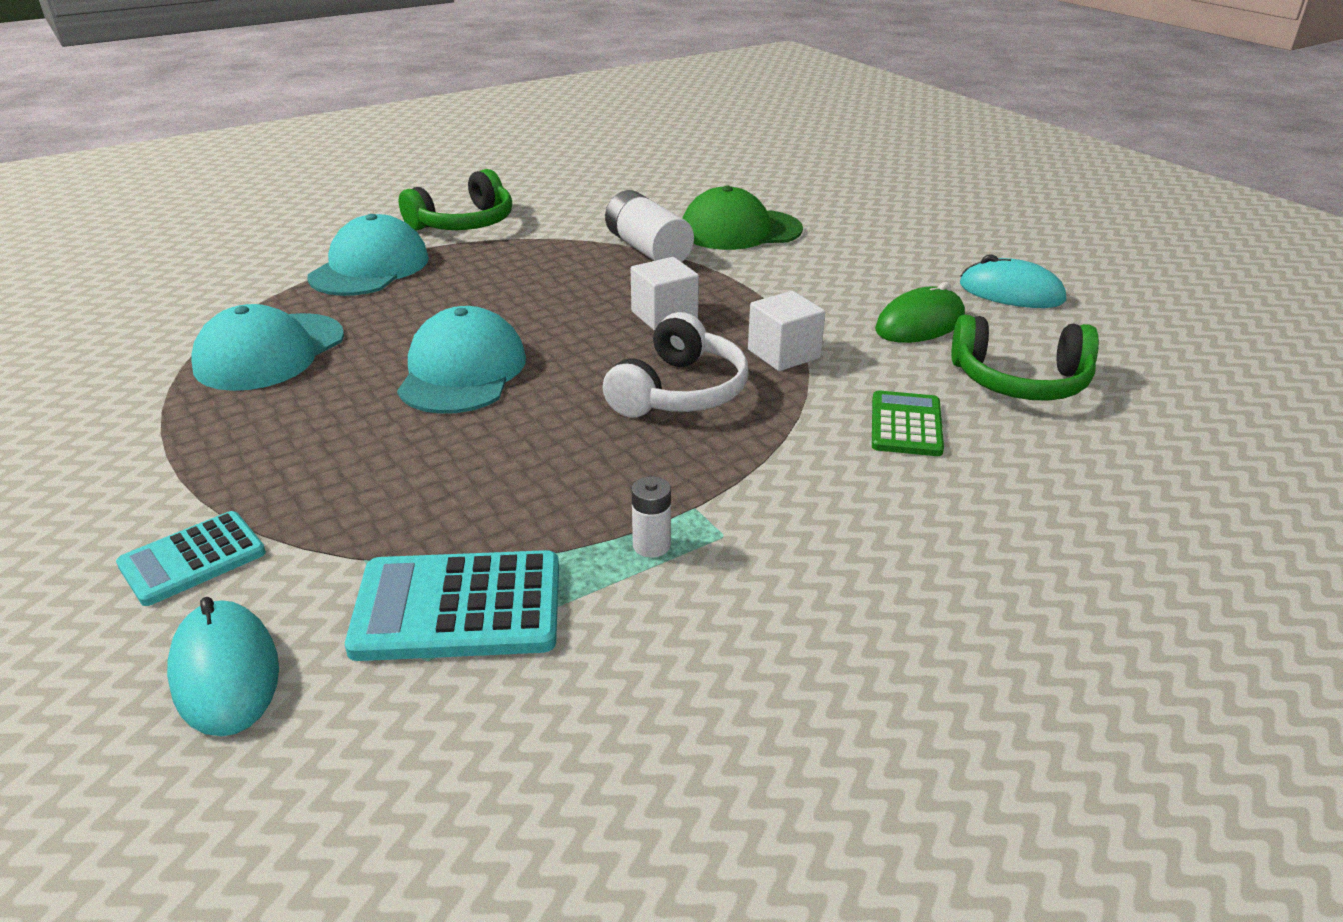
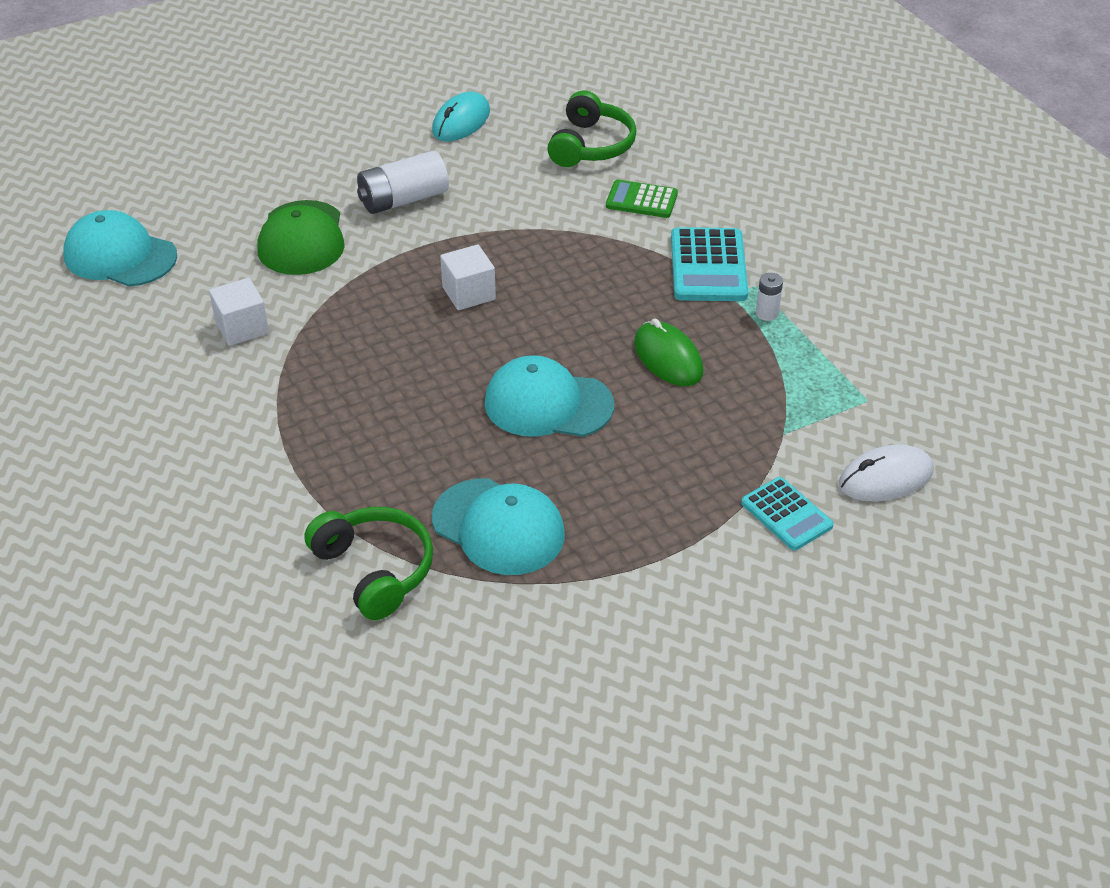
camera: 85 degrees left, 10 degrees up
turquoise mouse [167,597,279,736] -> white mouse [839,445,934,501]
turquoise cap [307,214,429,296] -> turquoise cap moved to [63,210,177,287]
turquoise calculator [345,550,559,661] -> turquoise calculator moved to [671,227,748,301]
green headphones [399,169,512,230] -> green headphones moved to [304,507,433,620]
white headphones [603,312,748,418] -> none
white battery [605,190,694,262] -> white battery moved to [357,151,449,214]
white cube [748,291,825,371] -> white cube moved to [209,278,269,346]
green mouse [875,282,965,343] -> green mouse moved to [634,319,703,386]

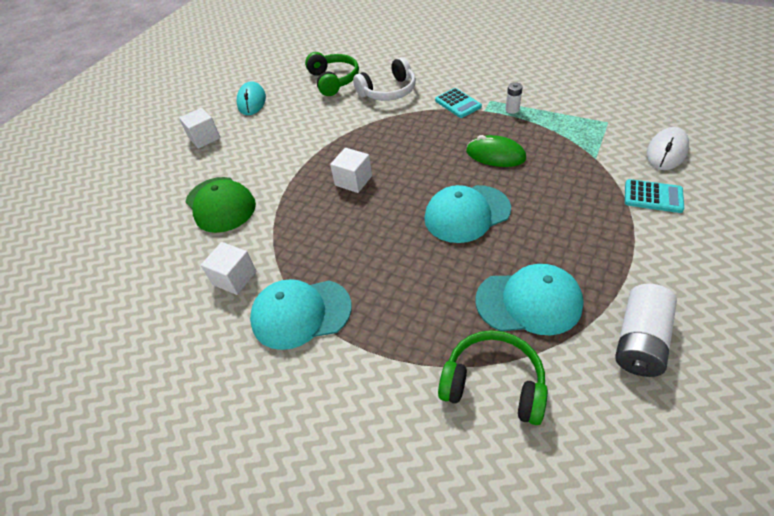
camera: 30 degrees left, 5 degrees up
turquoise cap [63,210,177,287] -> turquoise cap moved to [250,279,352,350]
white battery [357,151,449,214] -> white battery moved to [615,284,677,377]
green calculator [606,180,678,218] -> white headphones [353,57,416,101]
turquoise calculator [671,227,748,301] -> turquoise calculator [435,88,482,118], size x0.65
none -> white cube [179,108,220,149]

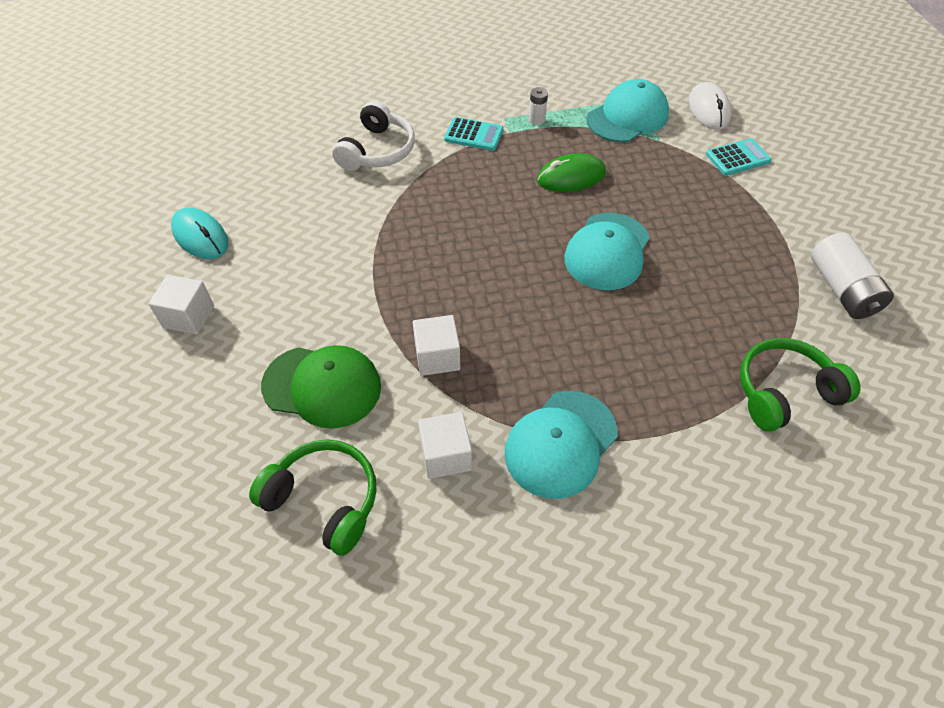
camera: 45 degrees left, 5 degrees up
green headphones [305,52,359,96] -> green headphones moved to [249,439,376,556]
white cube [330,148,372,193] -> white cube moved to [413,315,460,376]
turquoise cap [475,264,584,335] -> turquoise cap moved to [587,79,669,142]

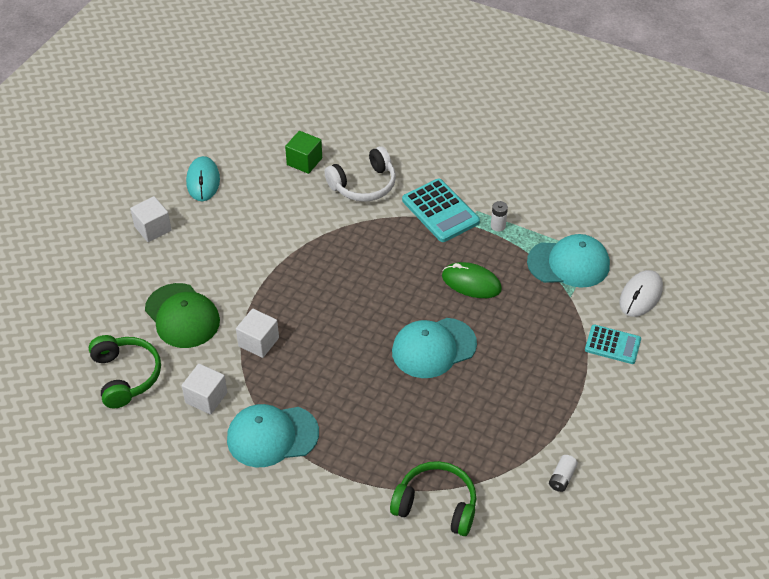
camera: 40 degrees right, 5 degrees down
turquoise calculator [444,117,504,151] -> turquoise calculator [402,179,480,242], size x1.55
white battery [811,232,894,319] -> white battery [549,455,578,492], size x0.49
none -> green cube [285,131,322,174]

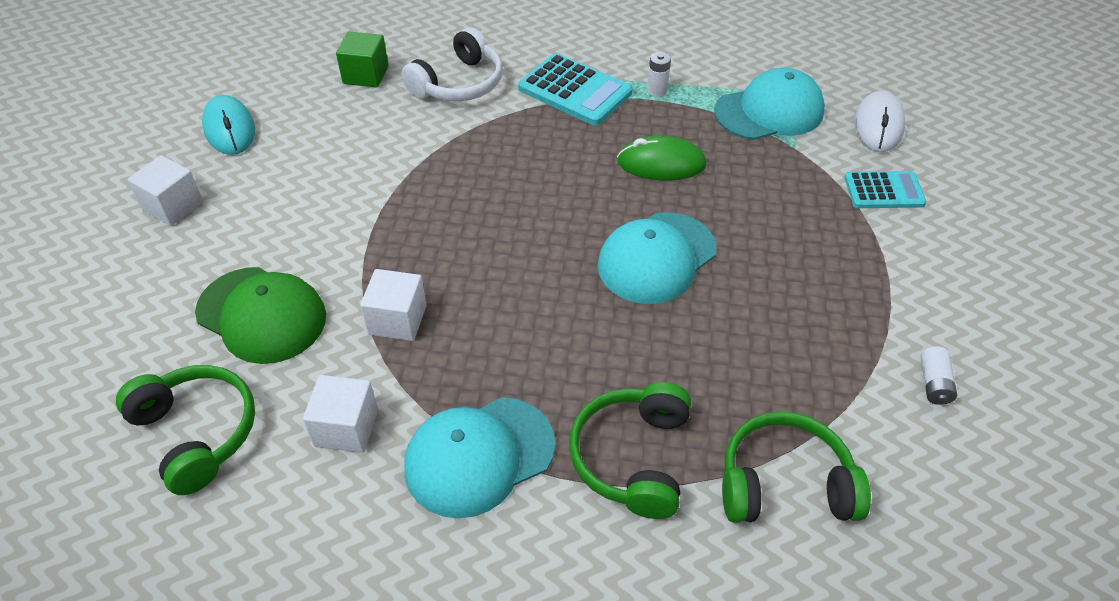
camera: 20 degrees left, 0 degrees up
none -> green headphones [569,382,691,519]

